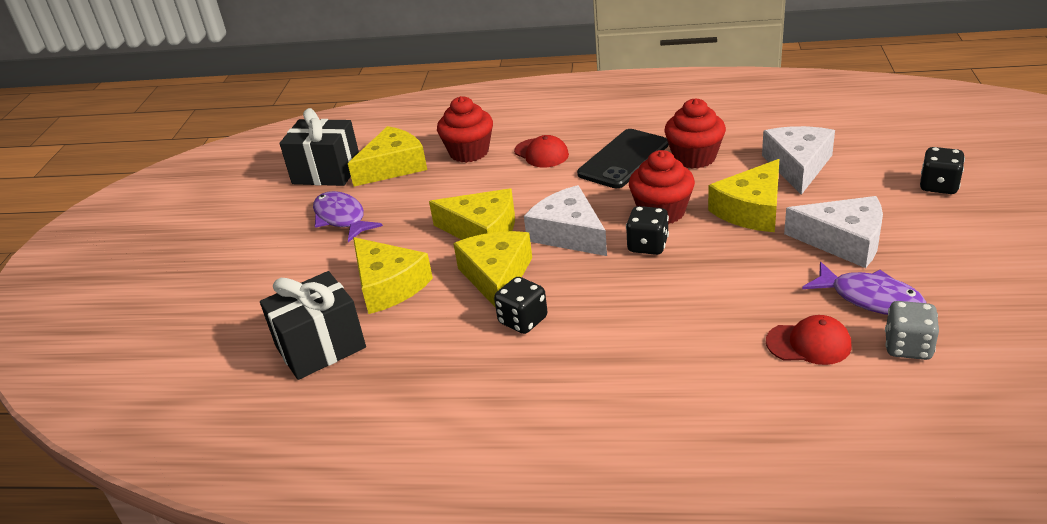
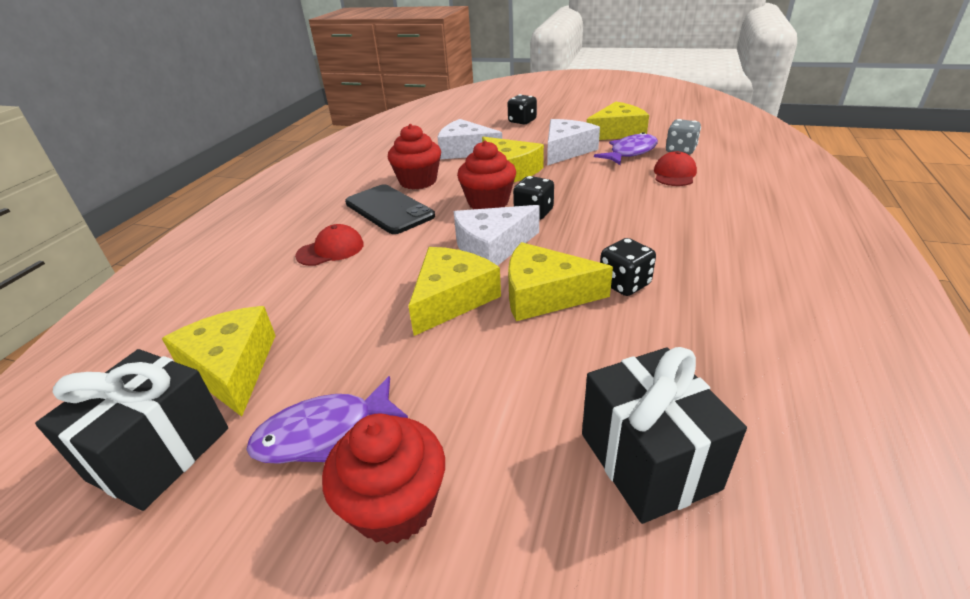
camera: 80 degrees left, 0 degrees up
yellow cheese [353,237,433,314] -> yellow cheese moved to [587,102,649,140]
red cupcake [437,96,493,163] -> red cupcake moved to [322,413,445,544]

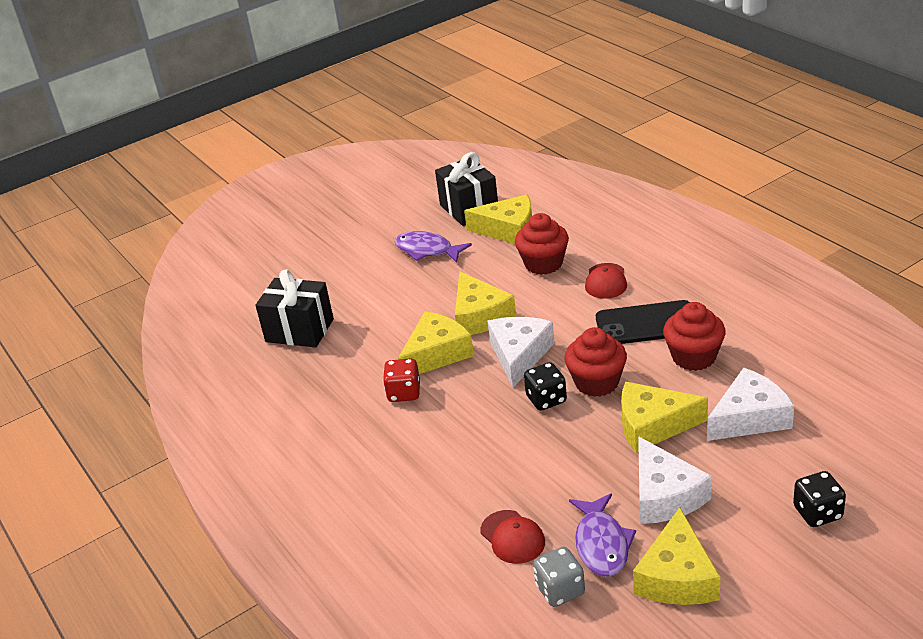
camera: 130 degrees right, 0 degrees up
purple fish [246,376,408,464] -> purple fish turned 75 degrees counterclockwise [394,231,472,263]
red cupcake [322,413,445,544] -> red cupcake moved to [515,213,569,275]
black dice [600,238,656,296] -> red dice [383,358,420,402]

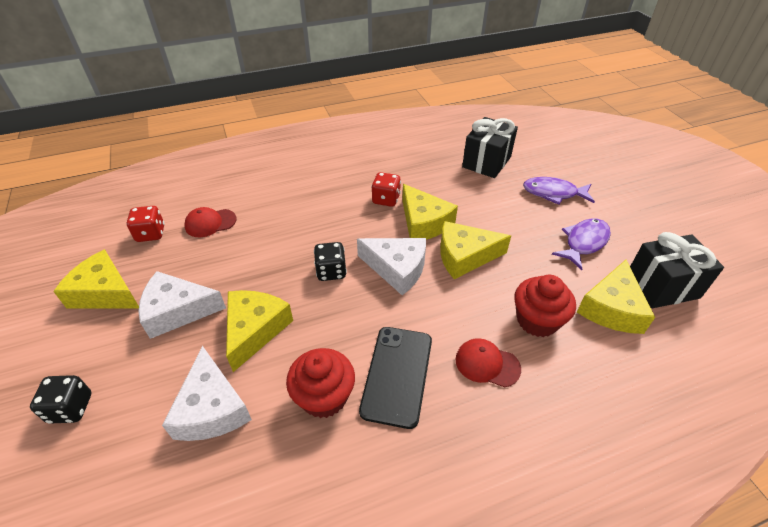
camera: 100 degrees right, 10 degrees up
grey dice [533,547,585,607] -> red dice [126,206,165,242]
red cupcake [565,327,627,397] -> none
purple fish [569,493,636,577] -> purple fish moved to [523,177,595,205]

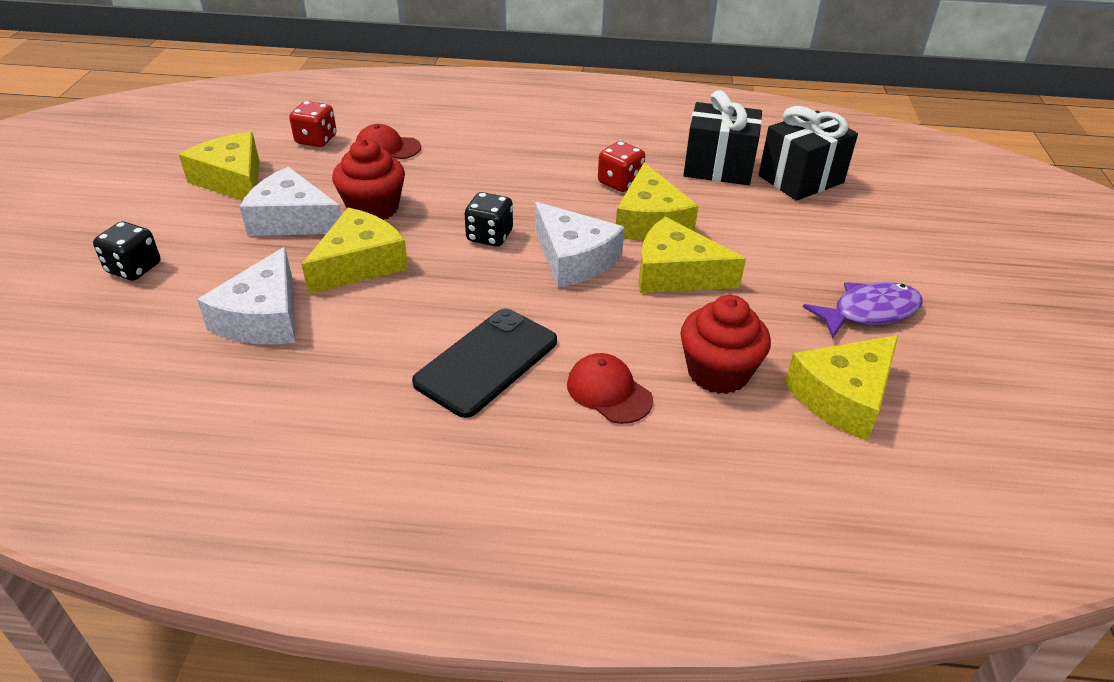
camera: 25 degrees right, 5 degrees down
red cupcake [286,348,355,418] -> red cupcake moved to [332,139,405,220]
purple fish [523,177,595,205] -> none
black gift [630,232,724,308] -> black gift moved to [683,90,762,185]

